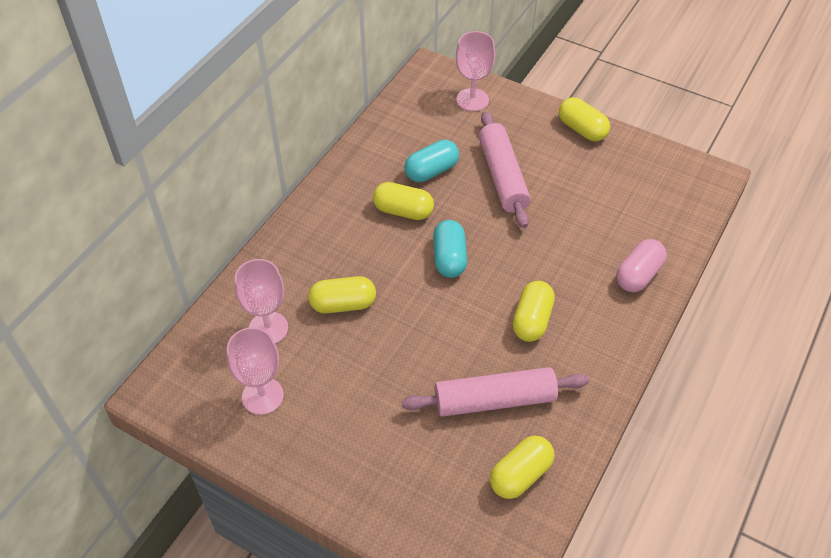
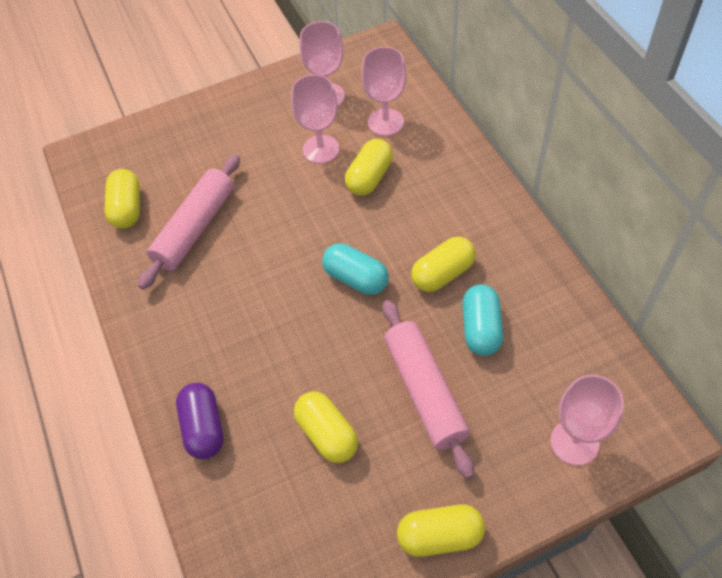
camera: 130 degrees right, 5 degrees up
pink rolling pin [479,111,531,228] -> pink rolling pin turned 45 degrees clockwise [383,300,474,479]
yellow capsule [512,281,555,342] -> yellow capsule moved to [294,392,358,463]
pink capsule [616,239,667,292] -> purple capsule [176,383,224,459]
none -> pink goblet [291,74,340,164]

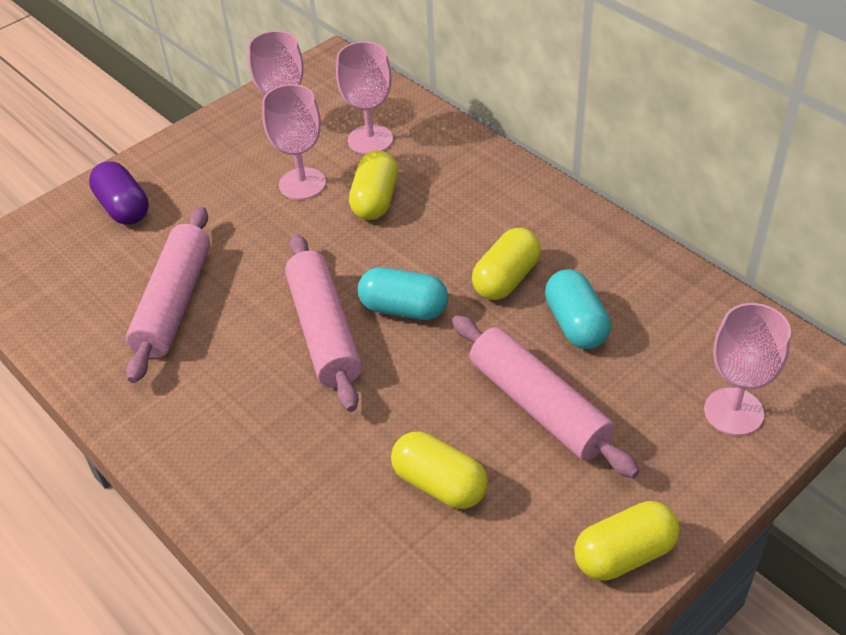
camera: 20 degrees left, 10 degrees down
yellow capsule [105,169,140,229] -> none
purple capsule [176,383,224,459] -> purple capsule moved to [89,161,149,225]
none -> pink rolling pin [285,234,362,412]

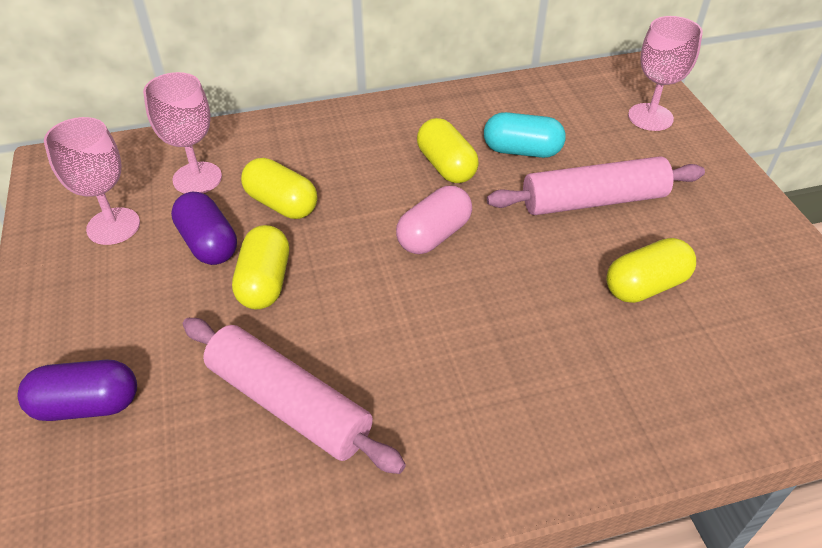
camera: 65 degrees left, 0 degrees up
pink goblet [262,84,326,200] -> purple capsule [171,192,237,265]
pink rolling pin [285,234,362,412] -> none
turquoise capsule [358,267,448,320] -> pink capsule [396,186,472,254]
yellow capsule [574,501,680,581] -> yellow capsule moved to [232,225,289,309]

